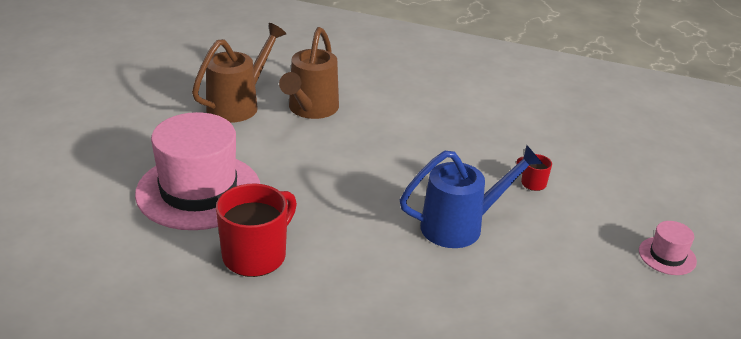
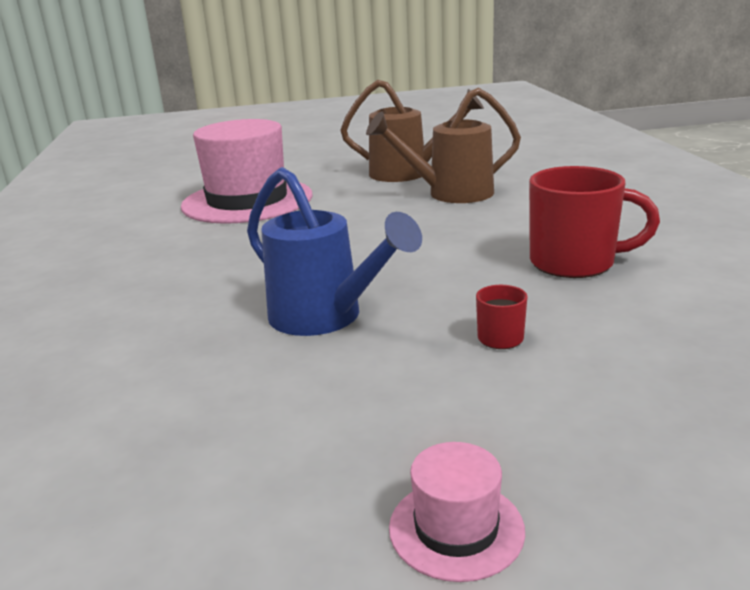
camera: 65 degrees right, 10 degrees down
red mug [216,184,297,277] -> red mug moved to [529,166,660,278]

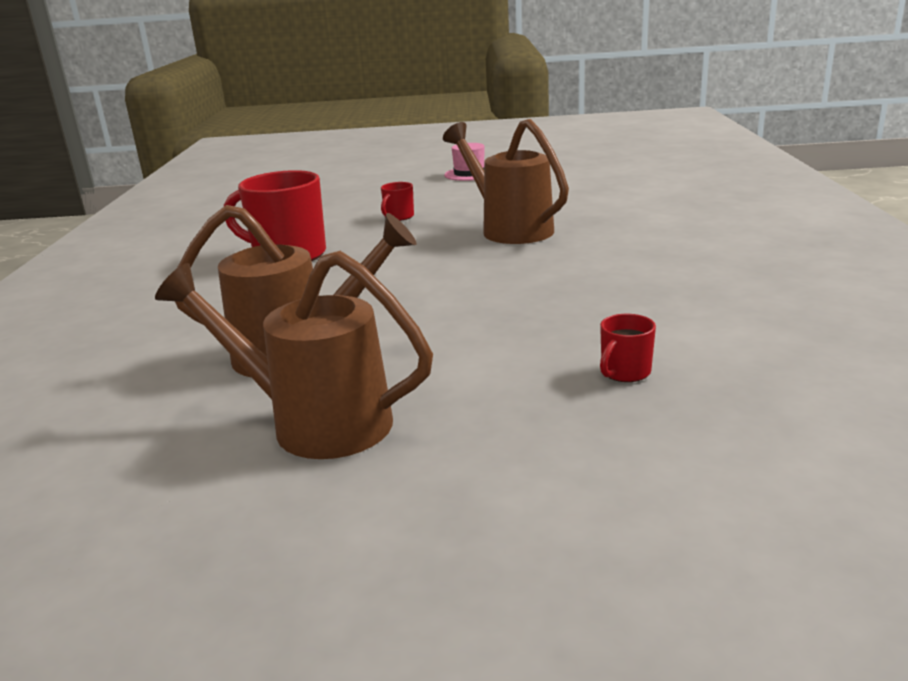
camera: 170 degrees left, 0 degrees up
pink hat [181,119,312,224] -> red mug [600,314,656,382]
blue watering can [247,167,422,336] -> brown watering can [443,119,569,244]

